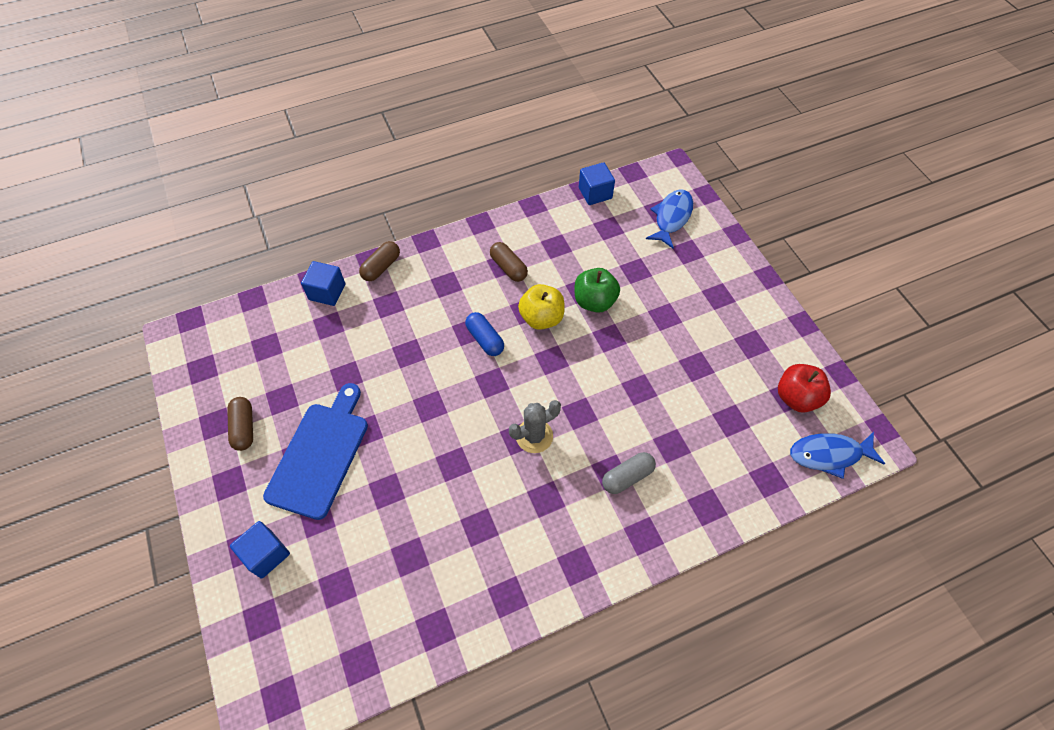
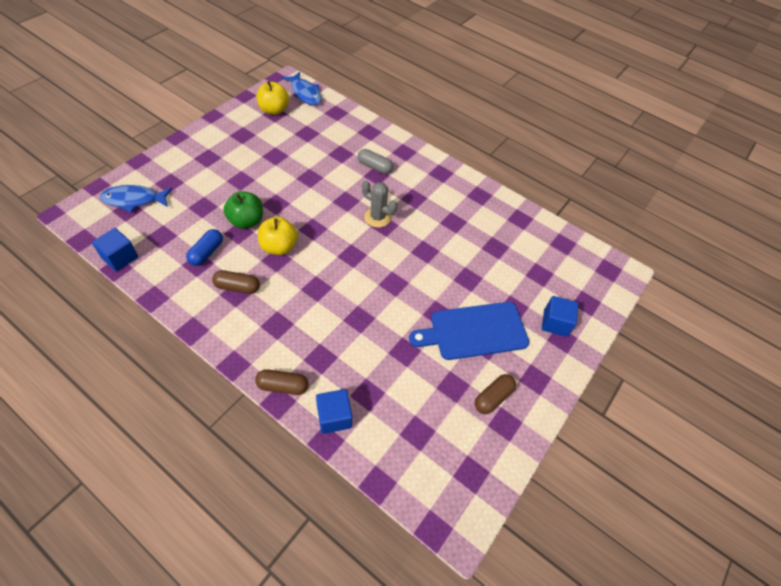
camera: 125 degrees left, 5 degrees down
blue capsule [465,312,504,356] -> blue capsule moved to [186,229,223,266]
brown capsule [490,242,528,282] -> brown capsule turned 75 degrees clockwise [212,270,260,294]
red apple [778,364,831,413] -> yellow apple [257,81,289,115]

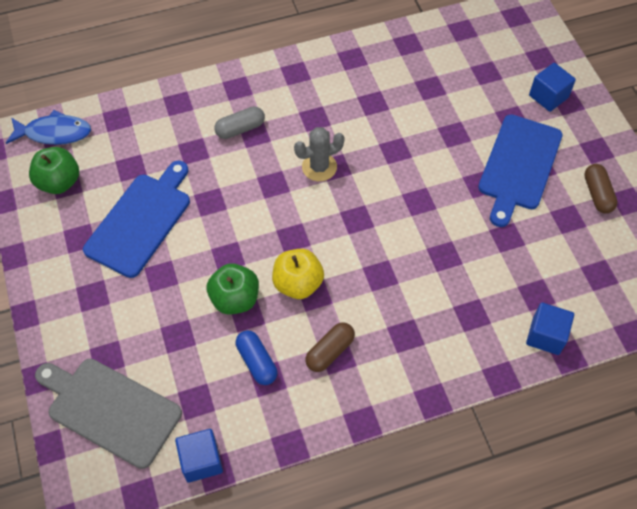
camera: 50 degrees left, 5 degrees up
blue fish [100,185,172,213] -> grey cutting board [35,359,182,469]
brown capsule [255,369,309,395] -> none
yellow apple [257,81,289,115] -> green apple [29,147,79,194]
none -> blue cutting board [83,161,190,278]

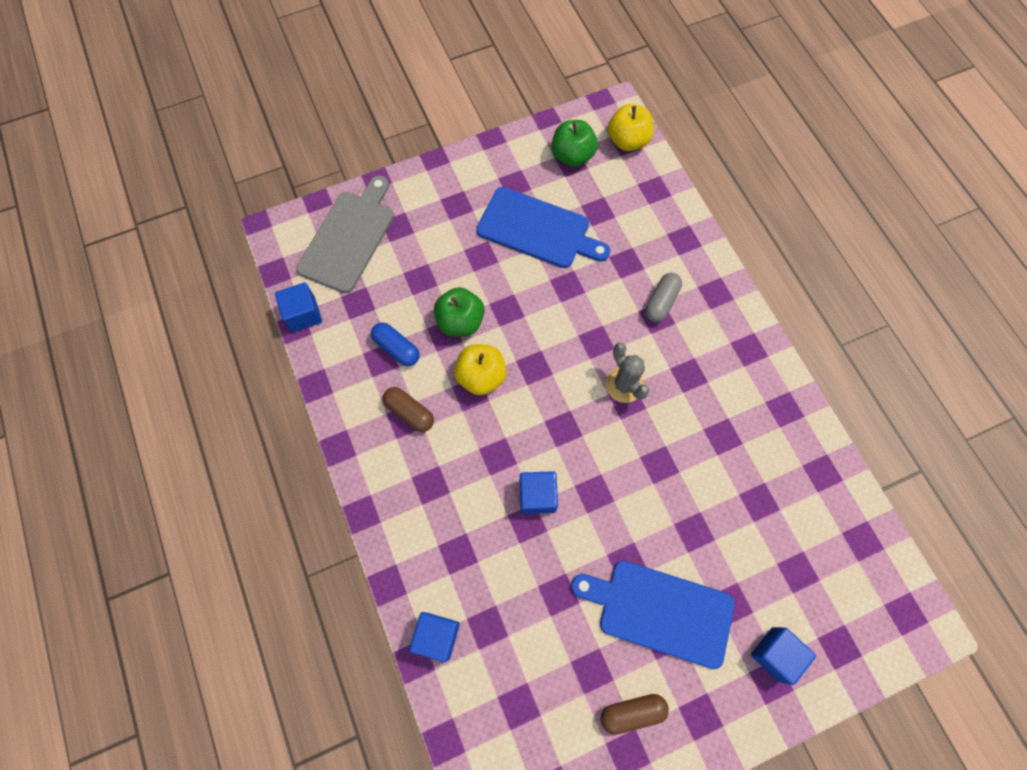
camera: 85 degrees right, 10 degrees up
blue fish [6,110,91,145] -> yellow apple [608,104,654,151]
grey capsule [214,106,265,139] -> grey capsule turned 60 degrees clockwise [645,273,682,322]
blue capsule [236,330,277,385] -> blue capsule turned 75 degrees clockwise [371,322,420,366]
none -> blue cube [520,471,558,514]

